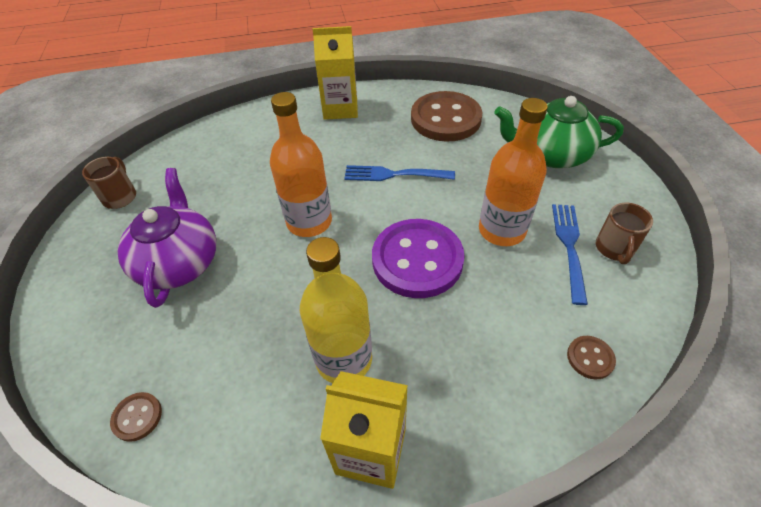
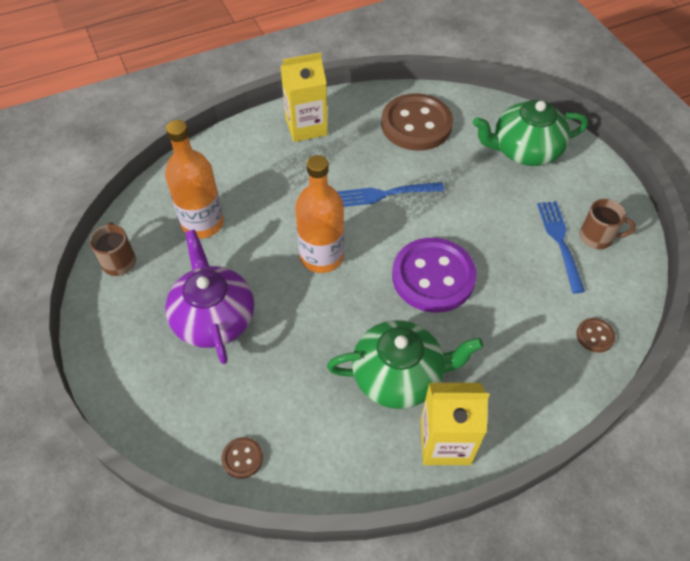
camera: 15 degrees left, 5 degrees up
yellow bottle [300,237,372,383] -> green teapot [327,320,484,409]
orange bottle [479,98,548,246] -> orange bottle moved to [165,120,224,239]
brown mug [596,203,653,264] -> brown mug turned 75 degrees counterclockwise [579,199,636,249]

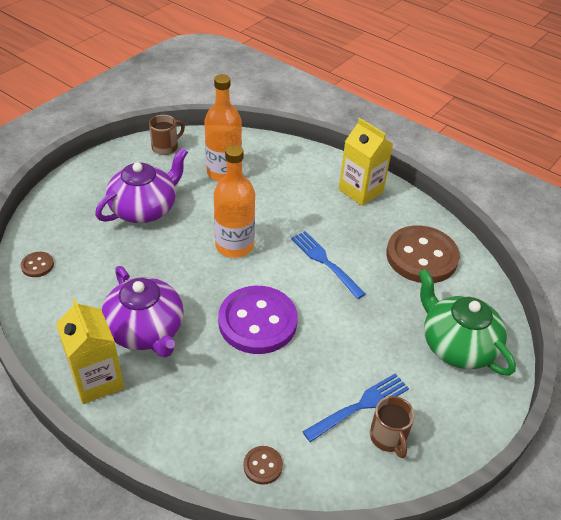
camera: 60 degrees right, 10 degrees down
green teapot [327,320,484,409] -> purple teapot [102,266,184,357]

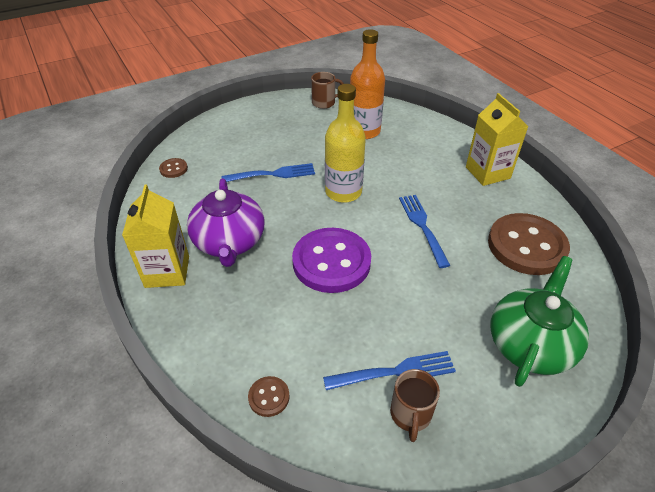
camera: 25 degrees right, 0 degrees up
purple teapot [95,148,188,223] -> none
orange bottle [214,145,255,258] -> yellow bottle [325,84,366,203]
green teapot [418,269,516,376] -> green teapot turned 45 degrees clockwise [490,256,589,387]
none -> blue fork [221,163,315,182]

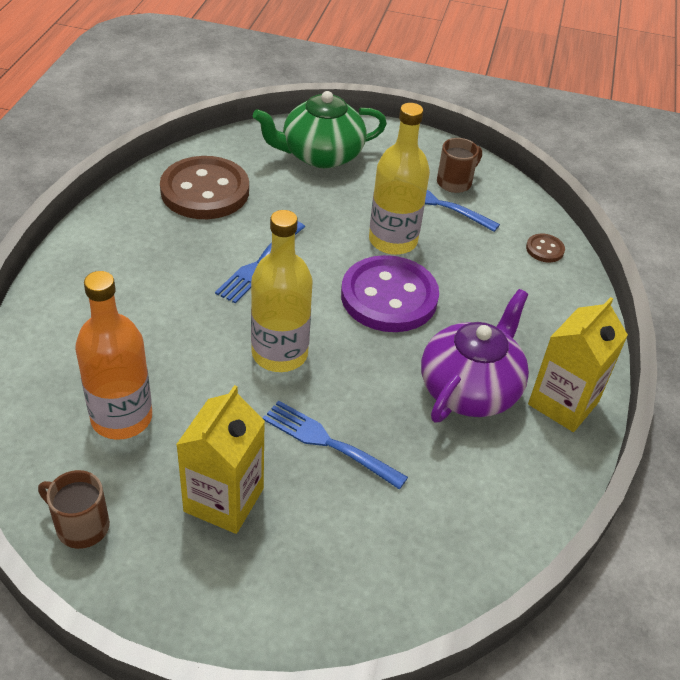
camera: 140 degrees left, 0 degrees up
brown button [159,158,188,178] -> none
yellow carton [466,93,529,186] -> yellow carton moved to [176,385,265,534]
none -> yellow bottle [369,103,430,255]

